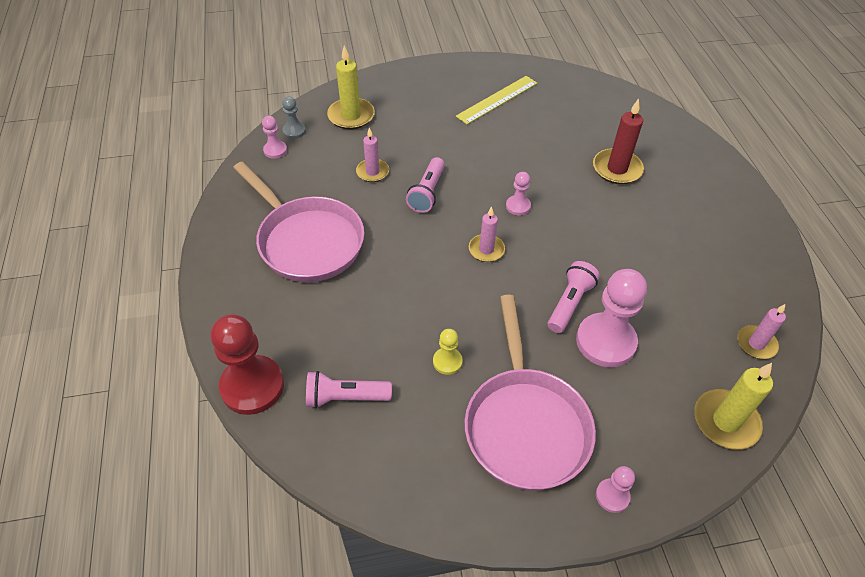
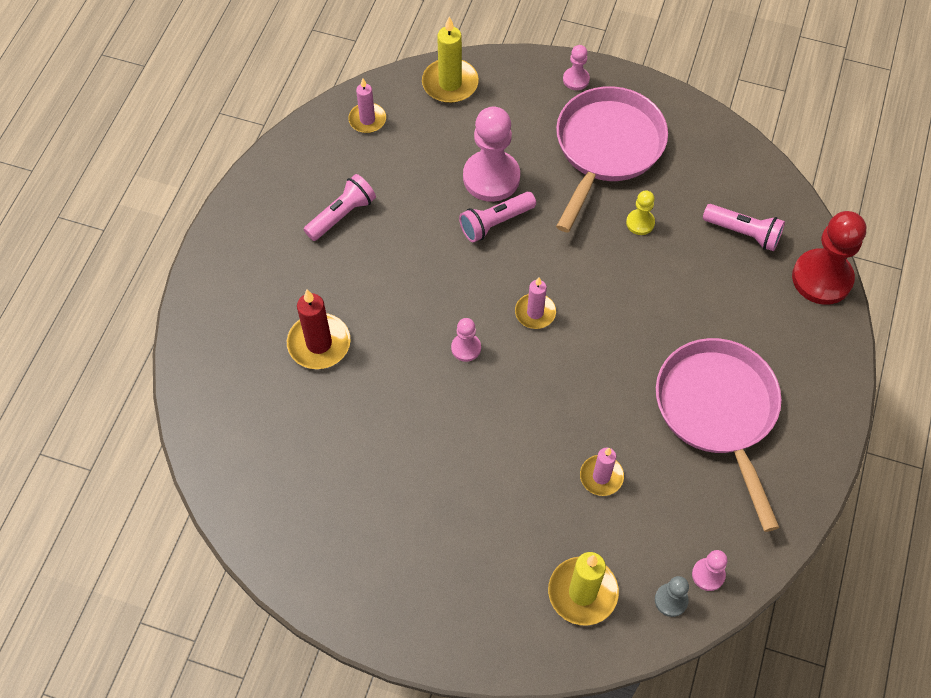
camera: 150 degrees left, 10 degrees up
pink flashlight [406,157,445,213] -> pink flashlight moved to [304,174,376,241]
yellow ruler [456,76,537,124] -> none

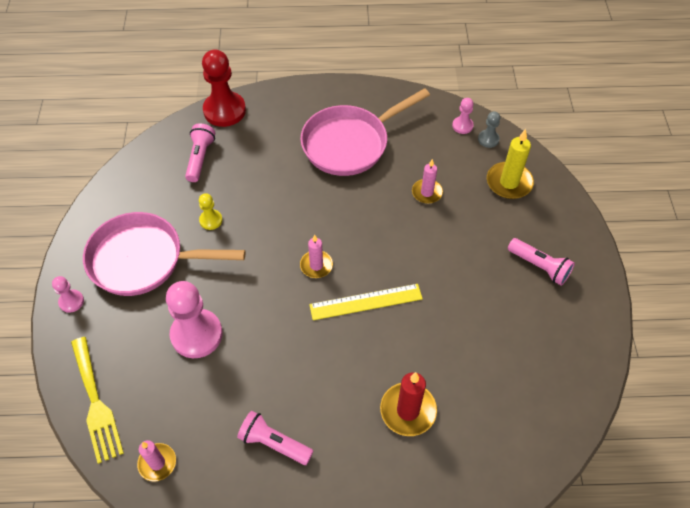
camera: 110 degrees left, 5 degrees down
yellow candle [422,17,479,103] -> yellow fork [71,337,124,464]
pink pawn [451,318,481,362] -> yellow ruler [309,284,423,320]
pink flashlight [459,192,536,242] -> pink flashlight moved to [508,238,575,286]

